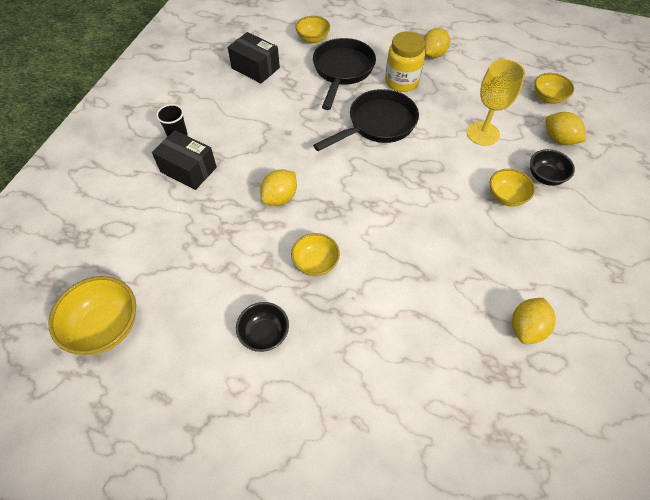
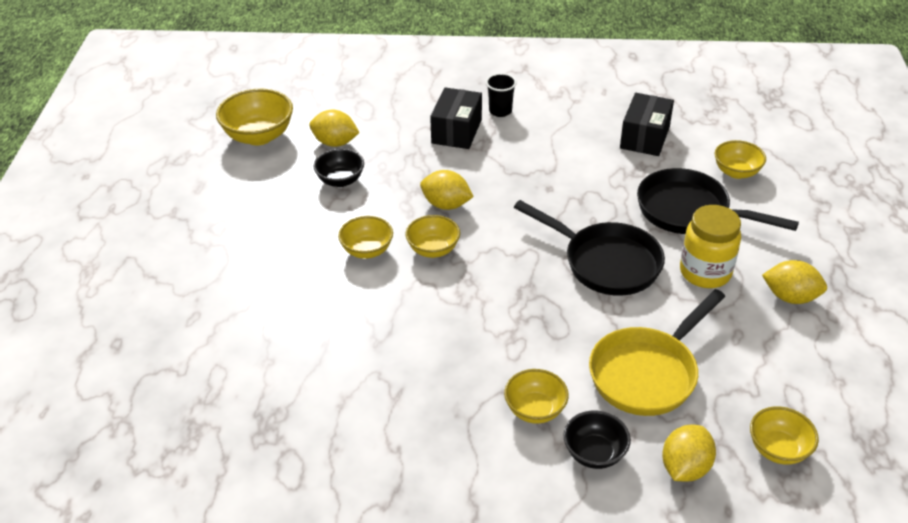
camera: 75 degrees right, 15 degrees down
black bowl [236,302,289,352] -> black bowl moved to [313,149,364,187]
black pan [313,38,376,110] -> black pan turned 150 degrees counterclockwise [637,168,799,234]
yellow goblet [467,59,525,146] -> yellow pan [589,289,725,416]
yellow lemon [512,298,556,344] -> yellow lemon moved to [309,110,360,147]
none -> yellow bowl [406,215,460,258]

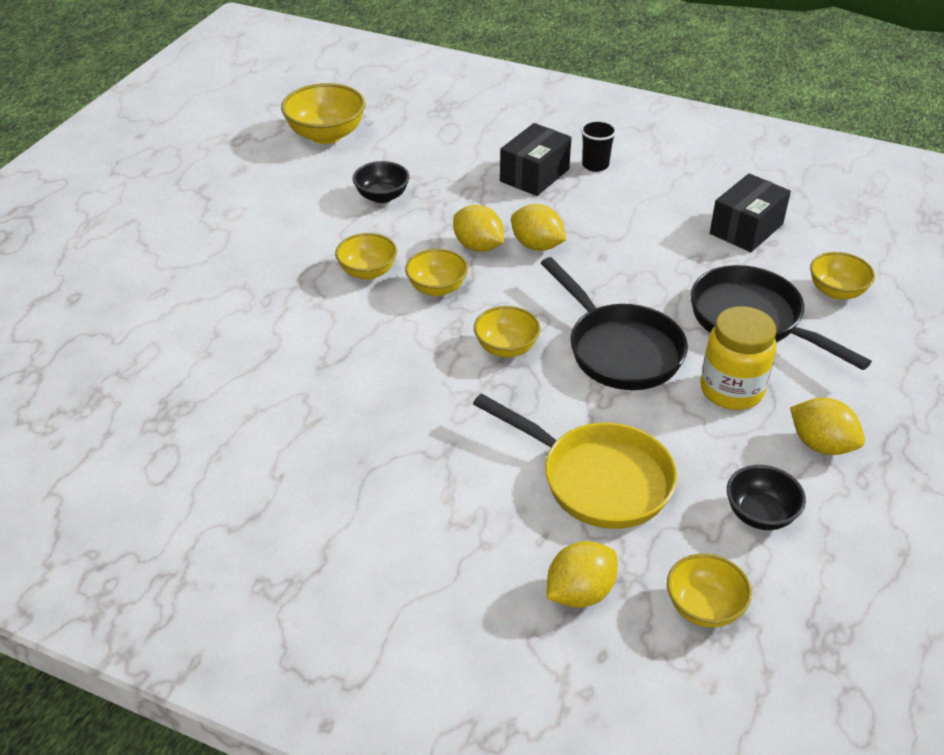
camera: 20 degrees right, 0 degrees up
yellow lemon [309,110,360,147] -> yellow lemon moved to [511,204,566,251]
yellow bowl [504,369,569,424] -> yellow bowl moved to [474,306,541,357]
black bowl [563,411,631,469] -> black bowl moved to [727,465,806,530]
yellow pan [589,289,725,416] -> yellow pan turned 120 degrees counterclockwise [473,393,677,529]

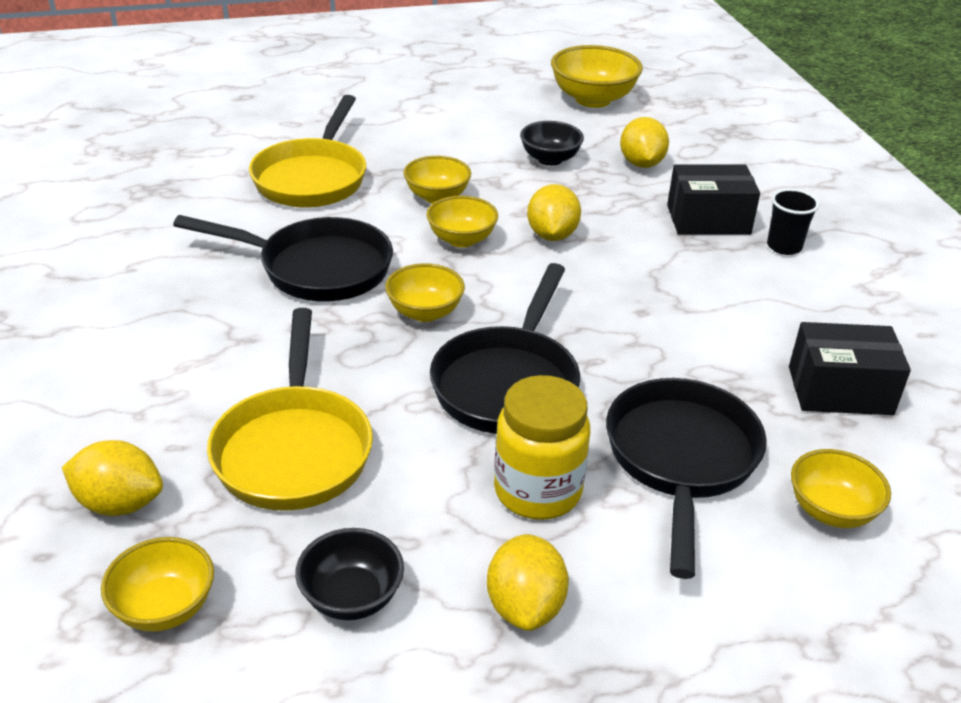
camera: 50 degrees right, 5 degrees down
yellow lemon [511,204,566,251] -> yellow lemon moved to [620,117,669,168]
none -> black pan [173,215,393,301]
none -> yellow pan [249,95,366,208]

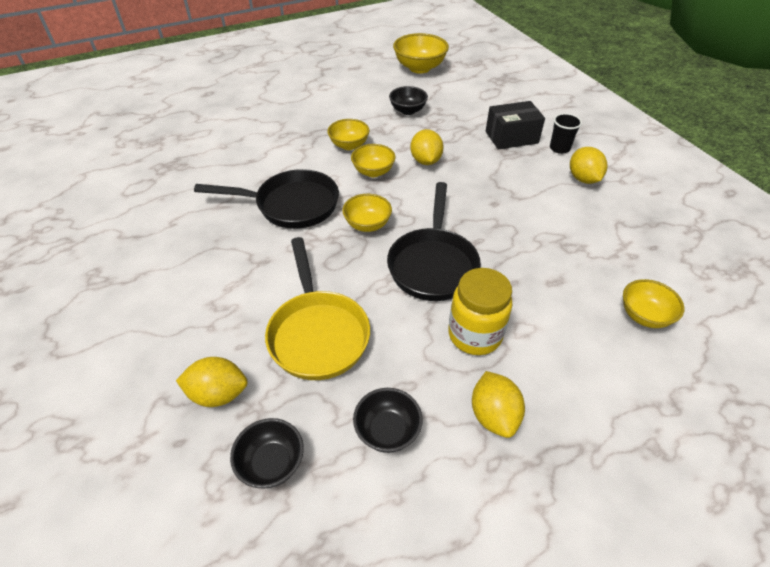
camera: 10 degrees left, 10 degrees up
yellow bowl [101,537,214,632] -> black bowl [230,418,304,488]
yellow pan [249,95,366,208] -> none
black pan [606,378,767,579] -> none
yellow lemon [620,117,669,168] -> yellow lemon moved to [570,147,607,184]
black box [789,322,911,415] -> none

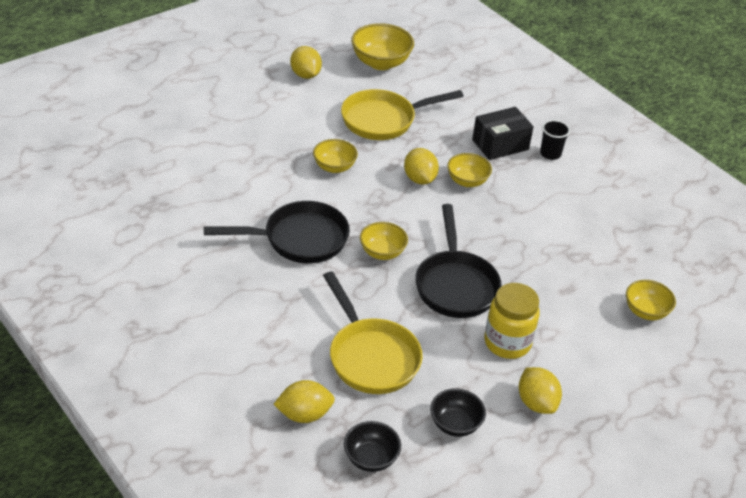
camera: 15 degrees left, 5 degrees down
yellow bowl [351,144,396,177] -> yellow bowl moved to [447,153,492,187]
black bowl [389,86,428,115] -> yellow pan [341,89,463,140]
yellow lemon [570,147,607,184] -> yellow lemon moved to [290,46,322,79]

